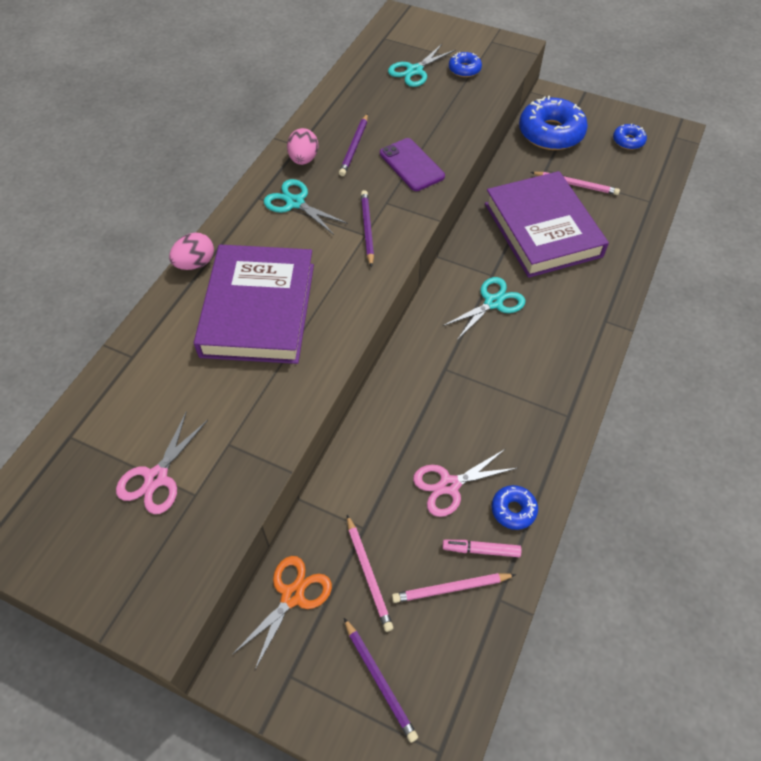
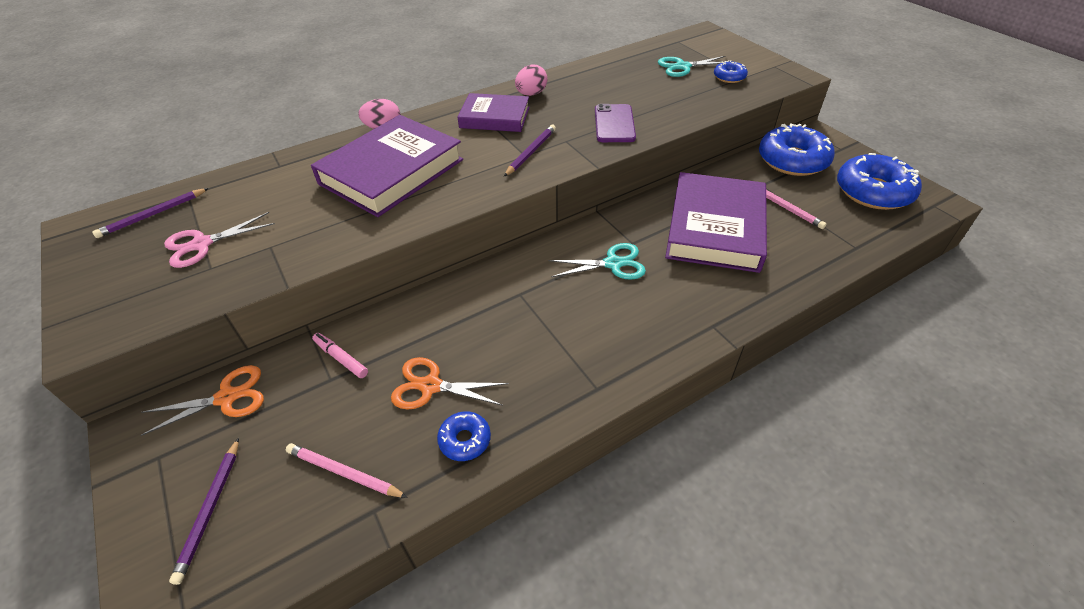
camera: 35 degrees right, 10 degrees down
turquoise scissors [264,179,348,235] -> purple book [457,93,530,132]
purple pencil [339,113,368,176] -> purple pencil moved to [92,188,209,238]
pink pencil [347,515,393,632] -> none
pink scissors [413,449,517,517] -> orange scissors [391,357,509,410]
pink marker [442,540,522,557] -> pink marker moved to [312,333,368,378]
blue donut [613,123,647,150] -> blue donut [837,153,922,210], size x2.06

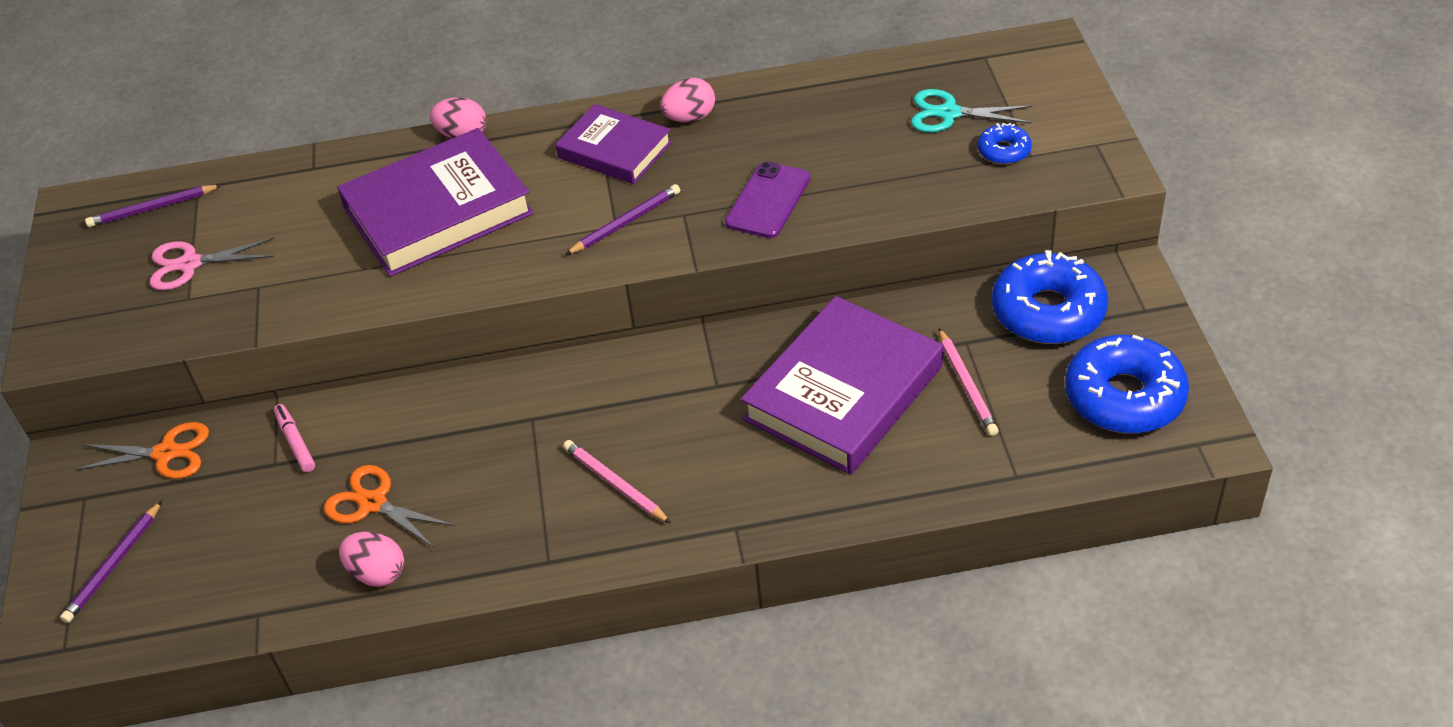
camera: 25 degrees right, 0 degrees up
pink pencil [286,443,408,498] -> pink pencil moved to [563,440,671,523]
blue donut [437,412,491,461] -> pink egg [339,532,404,587]
turquoise scissors [548,243,646,280] -> none

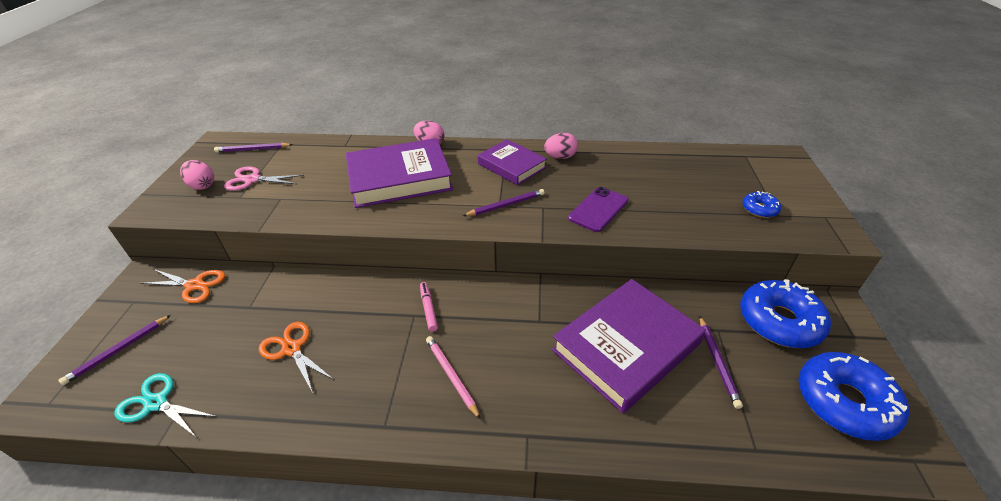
camera: 10 degrees right, 5 degrees down
pink marker [274,404,315,472] -> pink marker moved to [420,282,438,332]
pink egg [339,532,404,587] -> pink egg moved to [180,160,214,190]
turquoise scissors [911,89,1032,132] -> turquoise scissors moved to [114,373,217,438]
pink pencil [939,329,998,436] -> purple pencil [699,316,743,409]

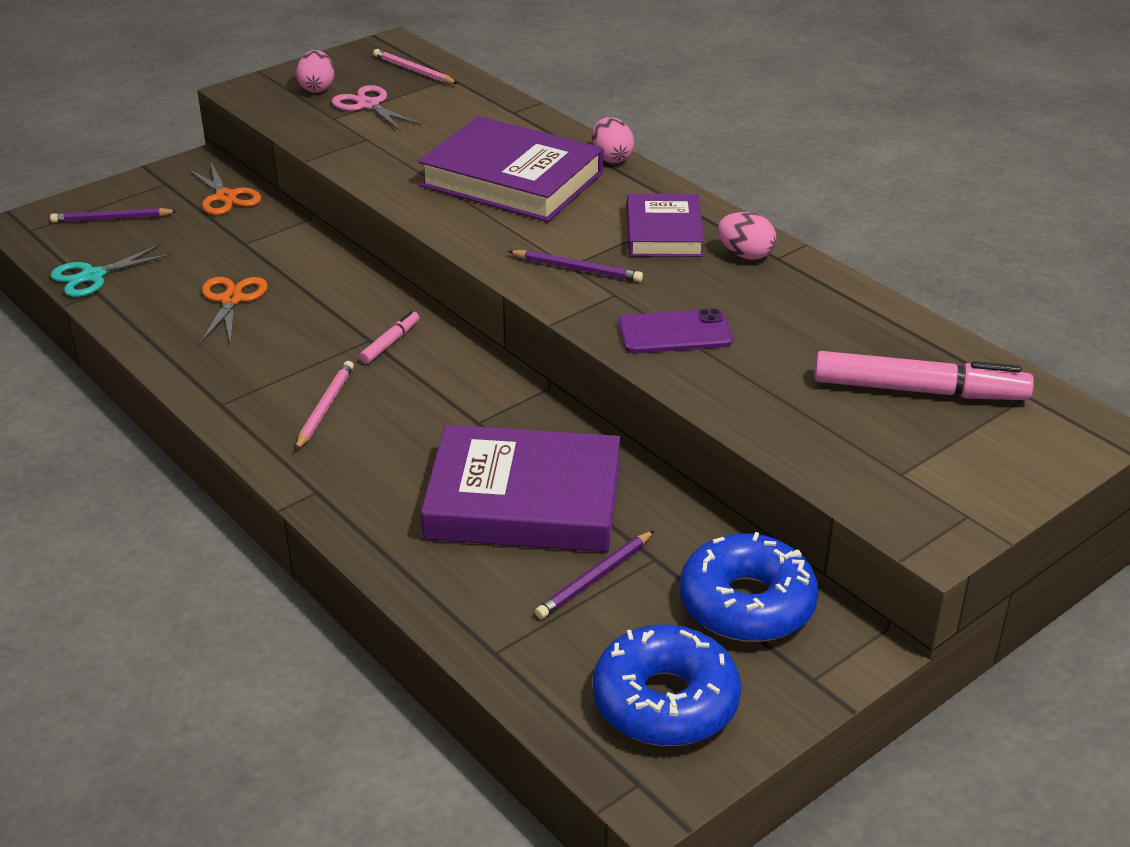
camera: 45 degrees right, 5 degrees down
turquoise scissors [114,373,217,438] -> turquoise scissors turned 105 degrees counterclockwise [50,244,172,297]
purple pencil [214,143,293,152] -> pink pencil [373,49,458,84]
blue donut [742,191,781,218] -> none
none -> pink marker [814,351,1034,400]

